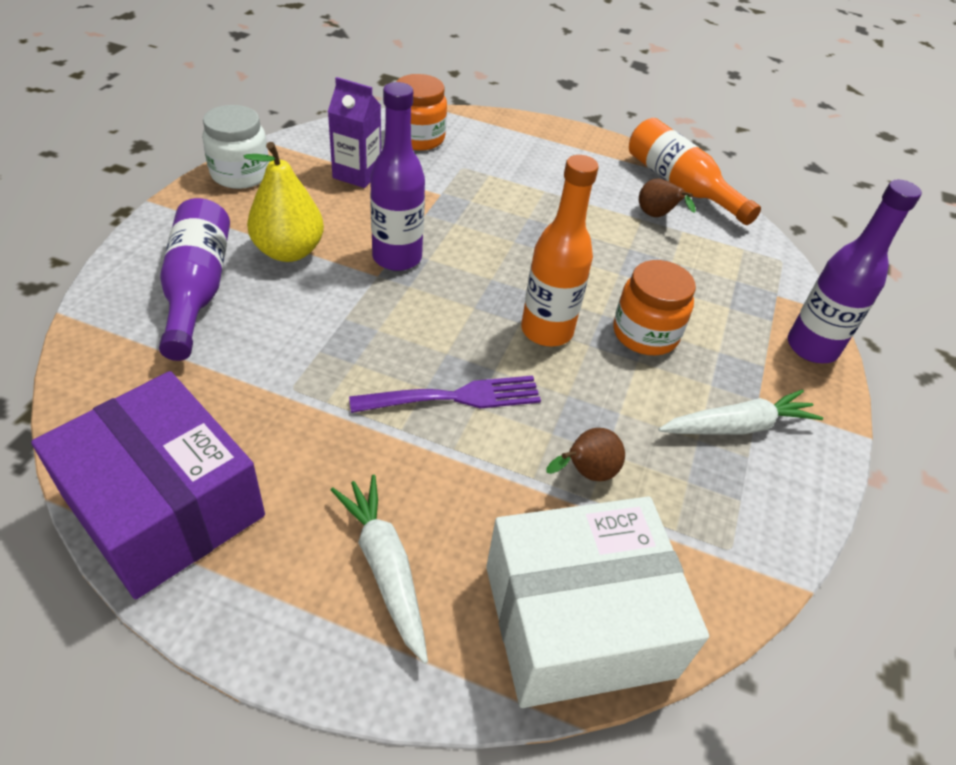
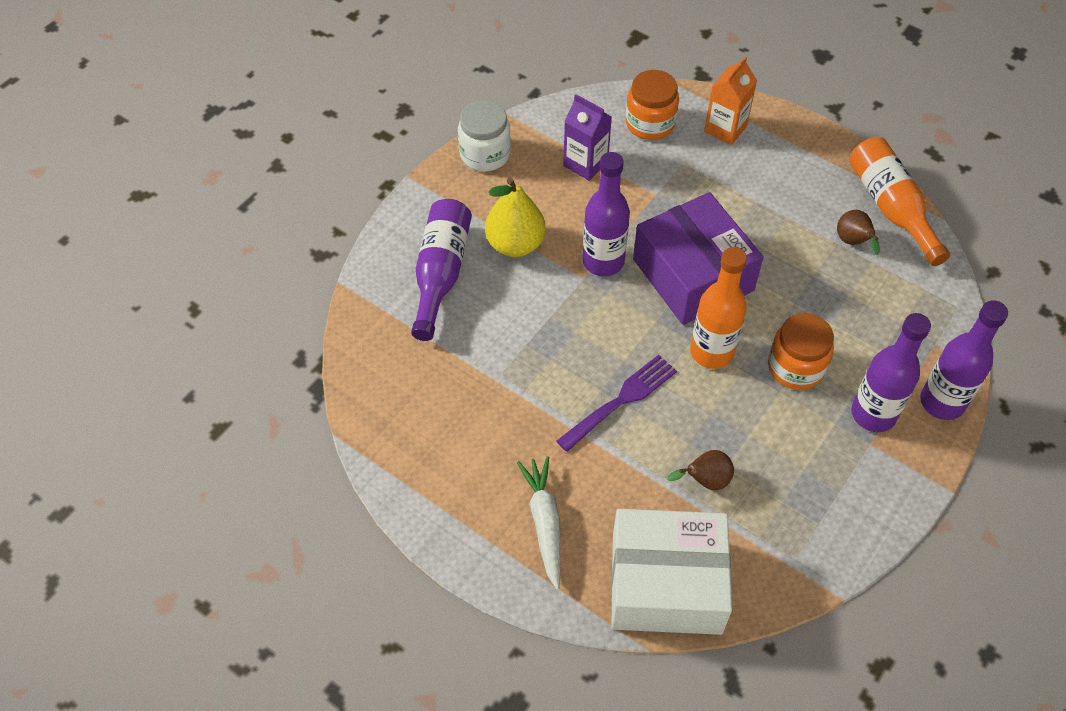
camera: 20 degrees right, 10 degrees up
purple box [31,371,265,599] -> purple box moved to [633,192,763,325]
purple fork [349,376,541,413] -> purple fork turned 45 degrees counterclockwise [556,355,677,452]
white carrot [659,389,823,435] -> none
none -> orange carton [704,56,757,145]
none -> purple bottle [852,313,931,432]

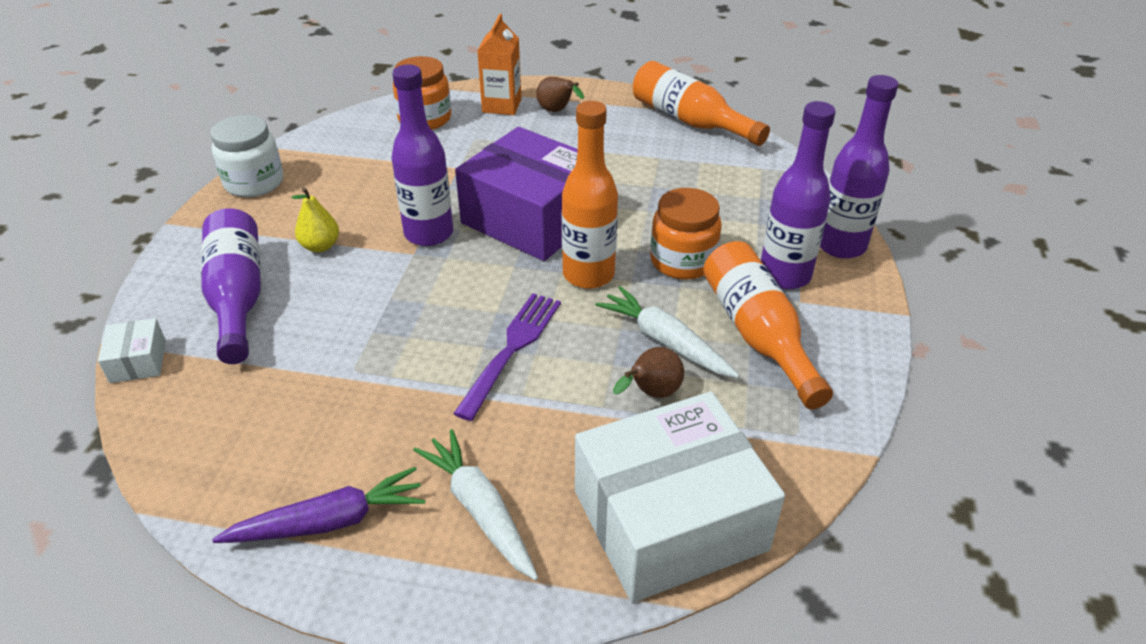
camera: 25 degrees left, 15 degrees down
yellow pear [485,178,546,257] -> yellow pear [291,187,339,252], size x0.58
purple carton [563,94,612,181] -> none
brown pear [837,210,880,255] -> brown pear moved to [536,77,584,112]
none -> white box [98,318,166,383]
none -> purple carrot [212,467,425,543]
none -> white carrot [596,286,739,378]
none -> orange bottle [703,241,833,409]

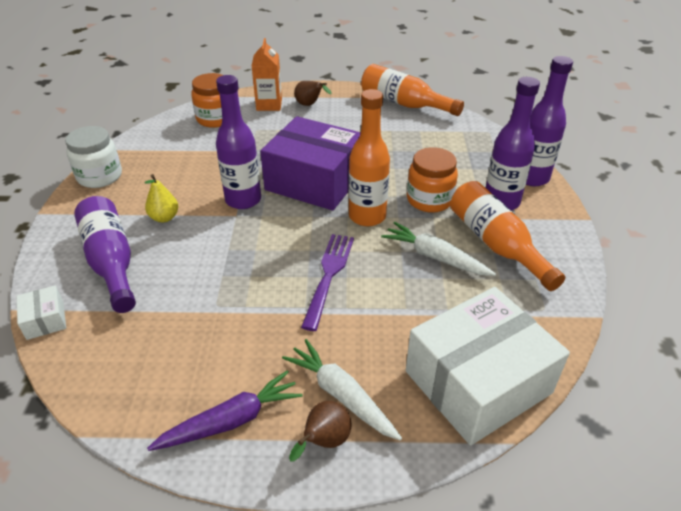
camera: 10 degrees left, 0 degrees up
brown pear [613,347,684,398] -> brown pear moved to [289,401,351,461]

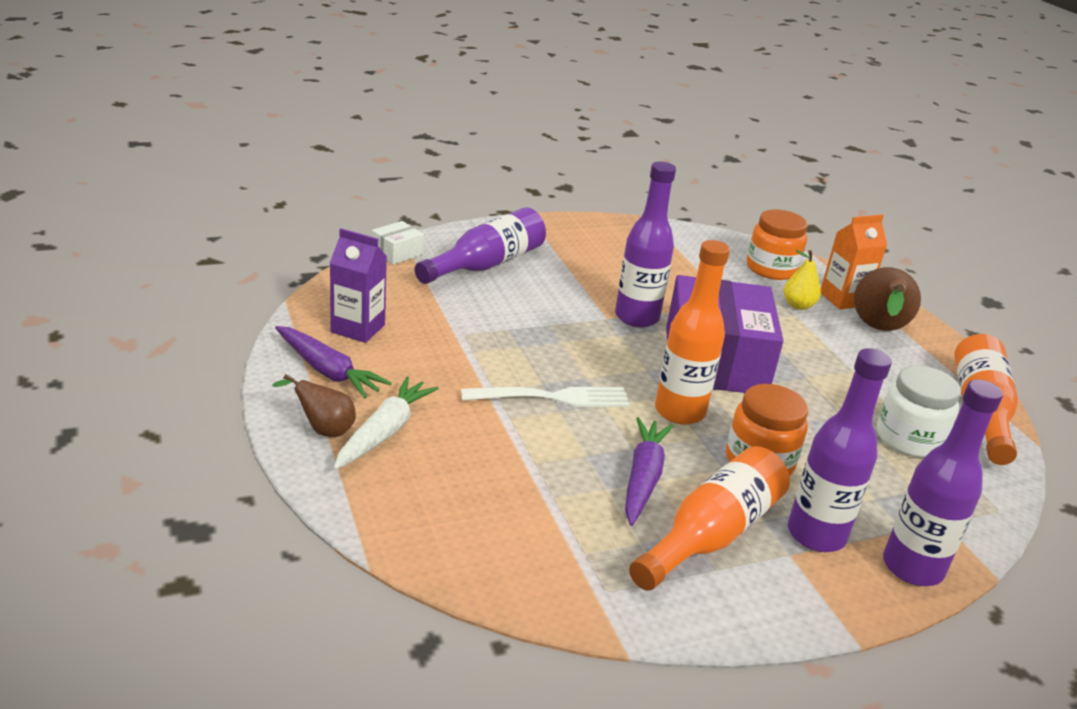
camera: 65 degrees right, 10 degrees down
white jar [65,126,122,188] -> white jar moved to [877,365,961,458]
yellow pear [145,174,178,222] -> yellow pear moved to [784,250,821,310]
brown pear [294,81,332,106] -> brown pear [854,267,921,331], size x1.71
purple fork [301,234,354,331] -> white fork [461,387,630,407]
white carrot [381,222,496,276] -> purple carrot [625,417,673,526]
white box [406,287,570,445] -> none
none -> purple carton [330,228,387,343]

